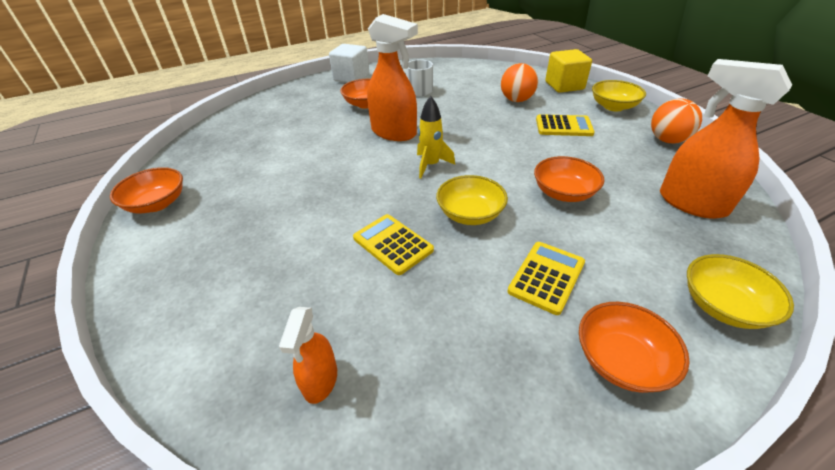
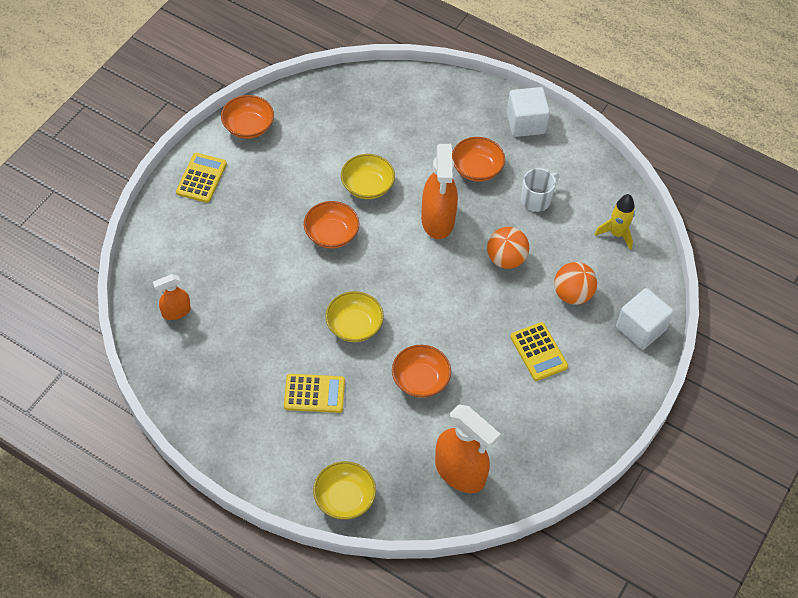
camera: 55 degrees right, 15 degrees up
yellow calculator [353,214,434,275] -> yellow calculator moved to [176,153,227,203]
yellow rocket [417,96,455,178] -> yellow rocket moved to [595,194,635,250]
yellow cube [545,49,592,93] -> white cube [616,288,674,350]
orange bowl [579,302,690,393] -> orange bowl moved to [304,201,359,248]
yellow bowl [592,80,646,112] -> yellow bowl moved to [341,154,395,199]
orange ball [651,98,702,143] -> orange ball moved to [487,227,529,269]
orange spray bottle [660,59,792,219] -> orange spray bottle turned 120 degrees clockwise [435,405,501,493]

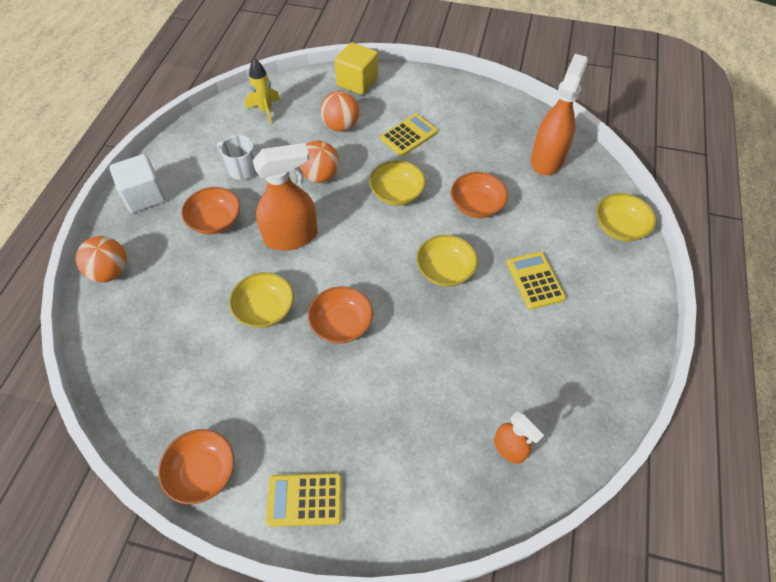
camera: 105 degrees left, 0 degrees up
white cube [616,288,674,350] -> yellow cube [334,42,378,95]
none -> orange ball [76,236,127,282]
none -> yellow bowl [369,160,426,206]

